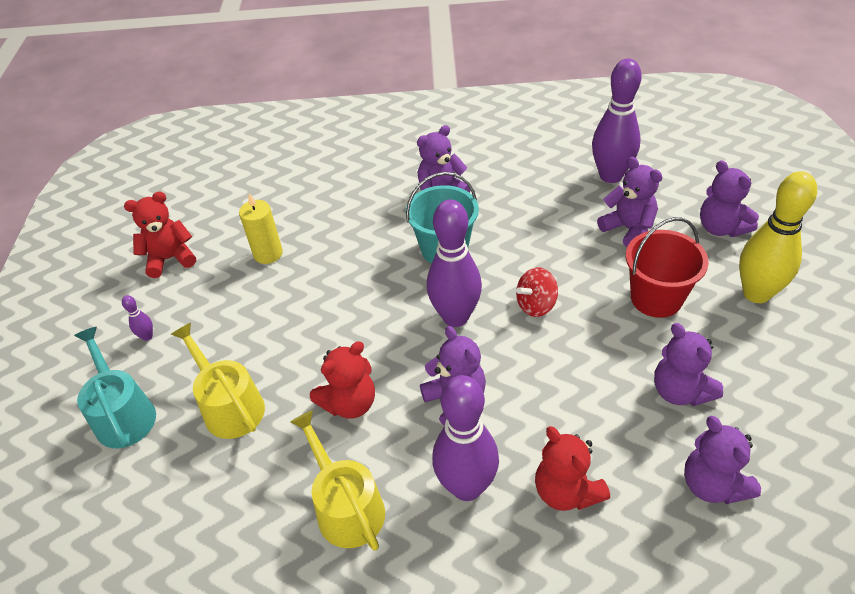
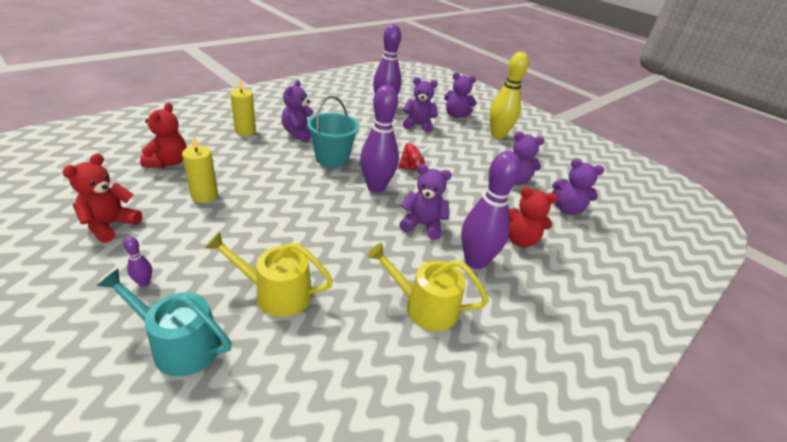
camera: 50 degrees left, 10 degrees down
red teddy bear [310,341,375,419] -> red teddy bear moved to [140,103,187,168]
red spinning top [516,267,558,317] -> red spinning top turned 120 degrees counterclockwise [398,143,432,170]
red bucket [626,217,709,318] -> none
none -> yellow candle [230,79,256,136]

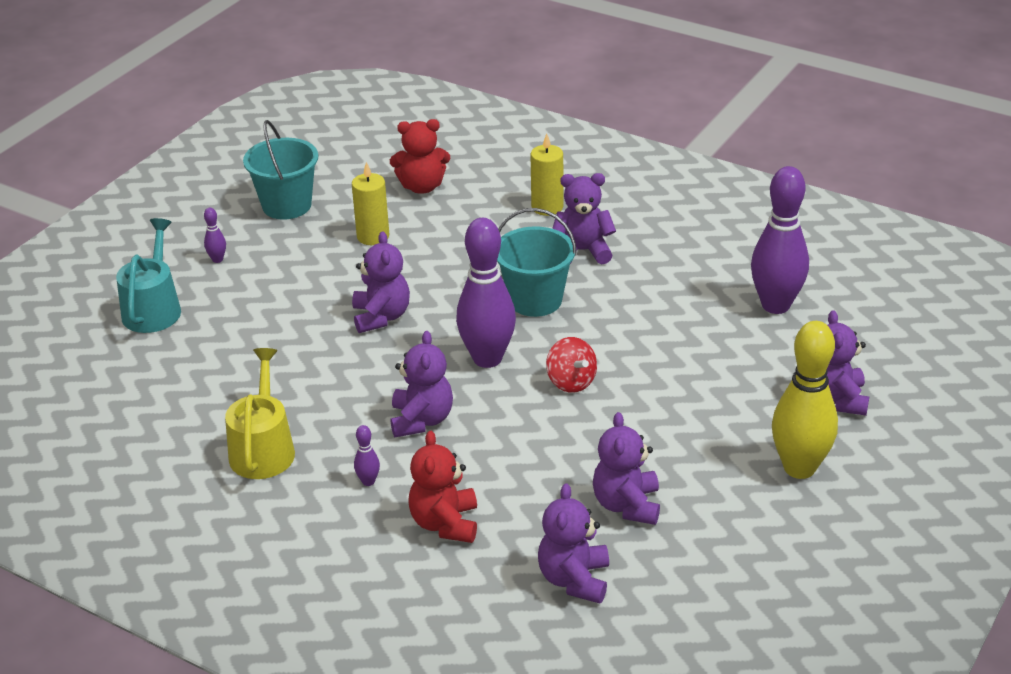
camera: 80 degrees right, 0 degrees up
red teddy bear [62,154,143,243] -> turquoise bucket [243,120,318,220]
yellow watering can [205,232,333,317] -> none
purple teddy bear [403,77,438,133] -> purple teddy bear moved to [352,231,410,333]
purple bowling pin [461,151,521,269] -> purple bowling pin [354,425,380,486], size x0.40

